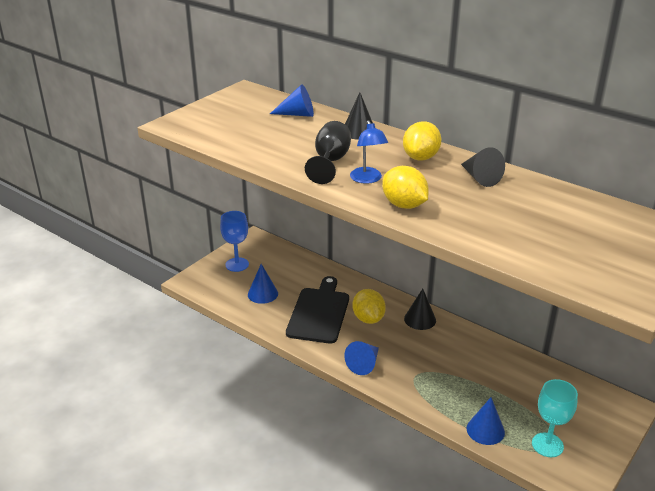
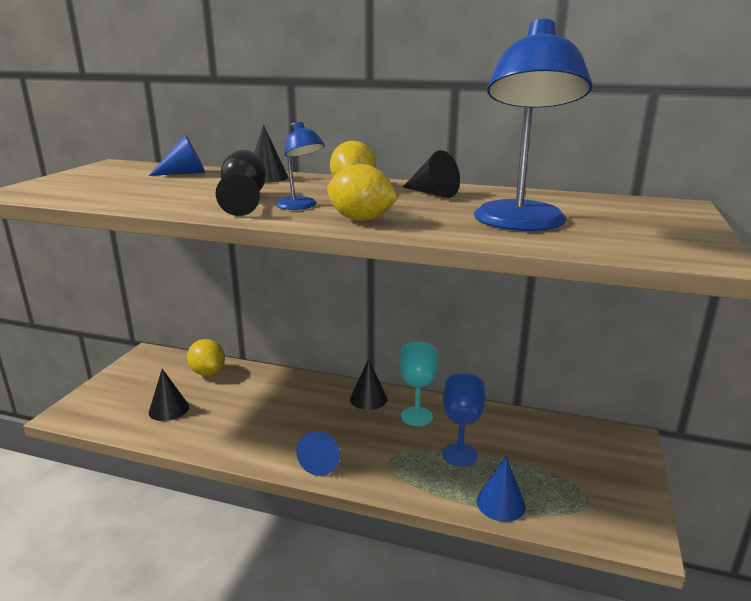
camera: 20 degrees left, 10 degrees down
blue goblet [220,211,249,272] -> blue goblet moved to [442,373,486,467]
blue cone [248,264,278,304] -> black cone [149,369,189,421]
black cutting board [286,276,349,344] -> none
yellow lemon [353,289,386,324] -> yellow lemon moved to [187,339,225,376]
turquoise goblet [532,379,578,457] -> turquoise goblet moved to [400,342,438,426]
none -> blue lamp [474,19,592,231]

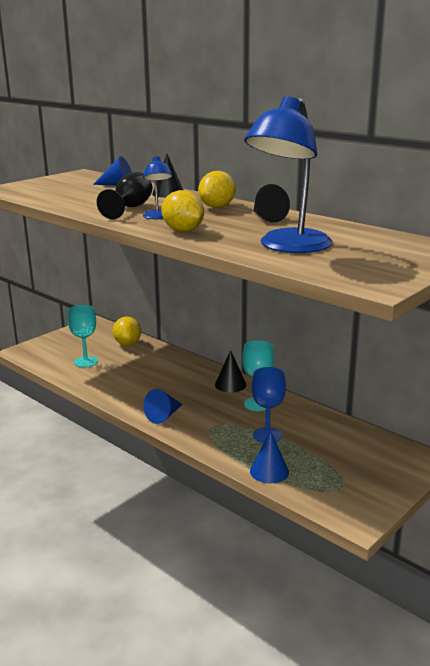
camera: 25 degrees right, 0 degrees up
black cone [149,369,189,421] -> turquoise goblet [68,305,98,367]

